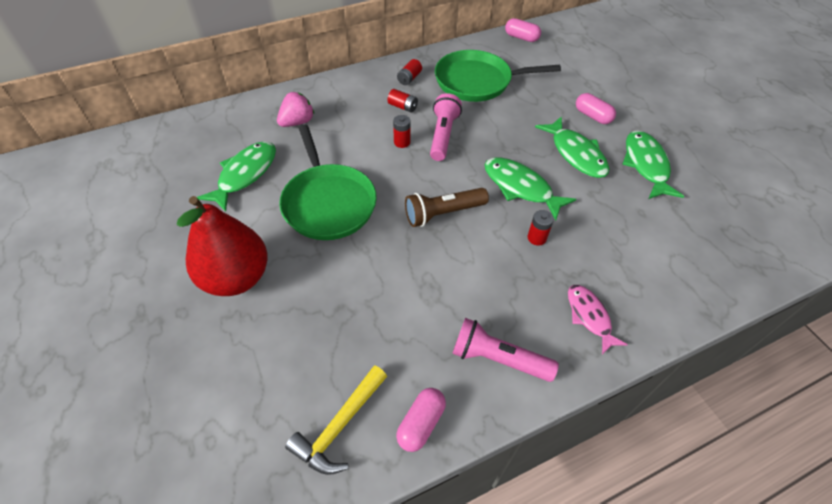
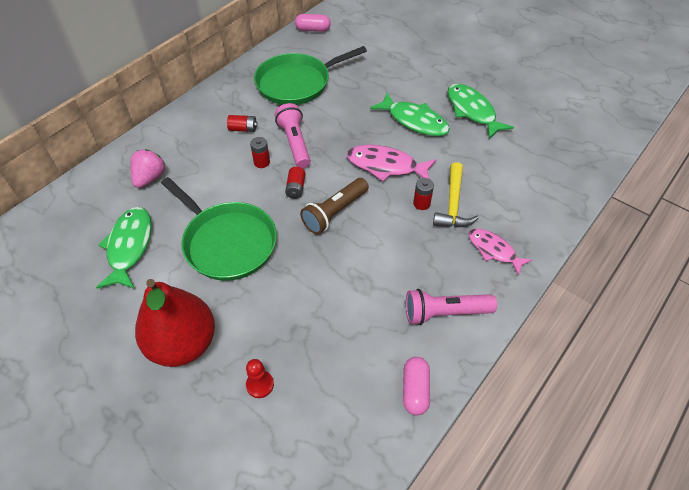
camera: 25 degrees left, 0 degrees up
yellow hammer [285,365,387,475] -> yellow hammer moved to [433,162,479,228]
red battery [397,59,422,85] -> red battery moved to [285,167,305,199]
green fish [484,157,576,220] -> pink fish [347,145,436,181]
pink capsule [576,93,616,124] -> none
none -> red pawn [246,359,274,398]

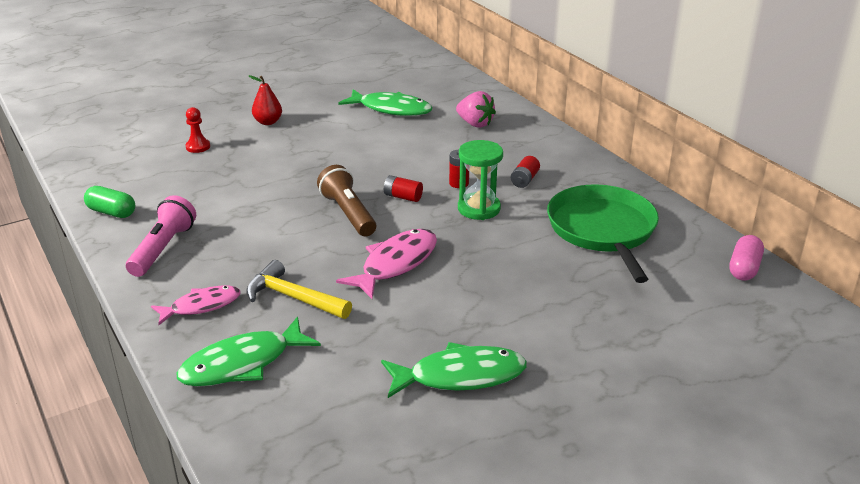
camera: 110 degrees right, 20 degrees down
red pear [135,279,215,367] -> red pear [249,75,282,125], size x0.47
green pan [161,177,277,281] -> none
pink flashlight [275,103,311,168] -> green hourglass [458,140,503,220]
green fish [370,93,450,136] -> green fish moved to [176,317,321,387]
pink capsule [403,357,430,415] -> green capsule [84,186,135,218]
red battery [413,178,434,210] -> none

